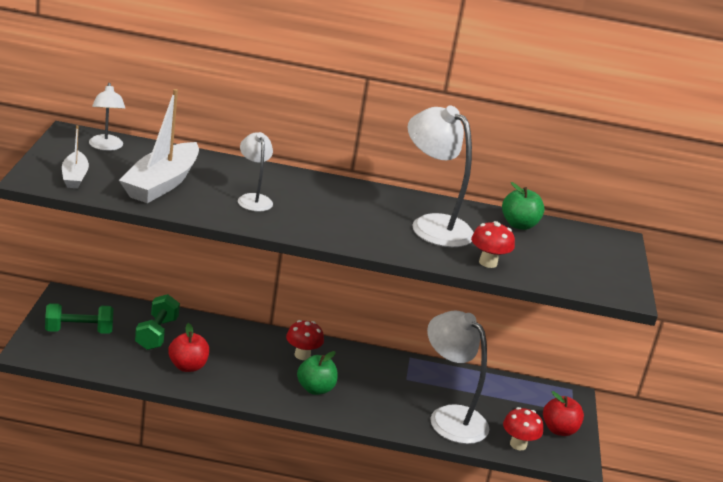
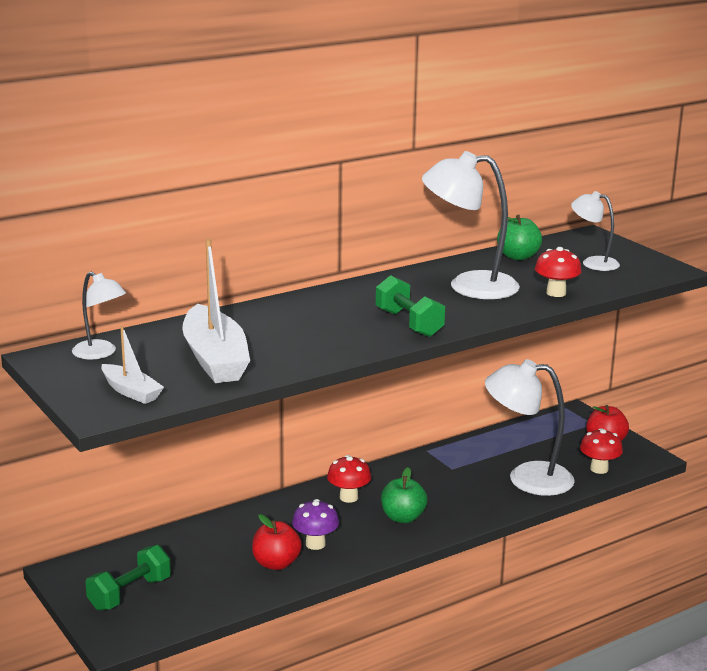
camera: 35 degrees left, 5 degrees down
green dumbbell [135,294,180,350] -> green dumbbell moved to [376,275,445,337]
white lamp [238,132,273,212] -> white lamp moved to [571,191,620,271]
none -> purple mushroom [292,499,339,550]

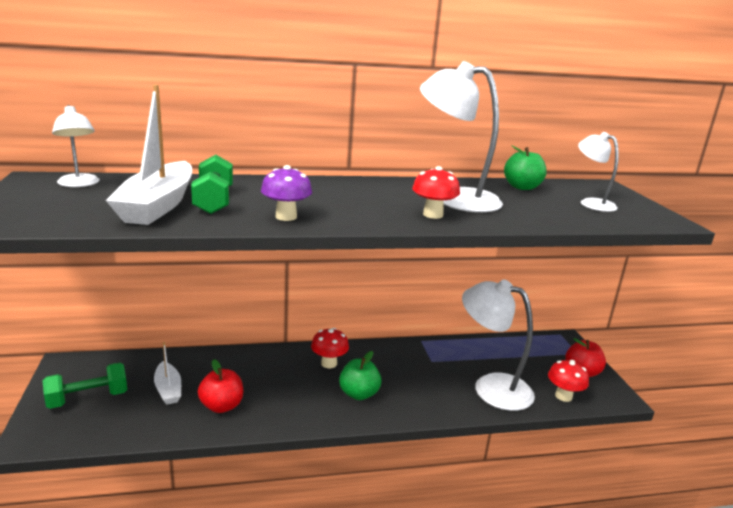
camera: 20 degrees right, 0 degrees up
white boat [101,326,164,404] -> white boat moved to [154,342,181,405]
purple mushroom [292,499,339,550] -> purple mushroom moved to [261,165,312,221]
green dumbbell [376,275,445,337] -> green dumbbell moved to [191,155,233,214]
red mushroom [535,247,582,297] -> red mushroom moved to [412,166,460,219]

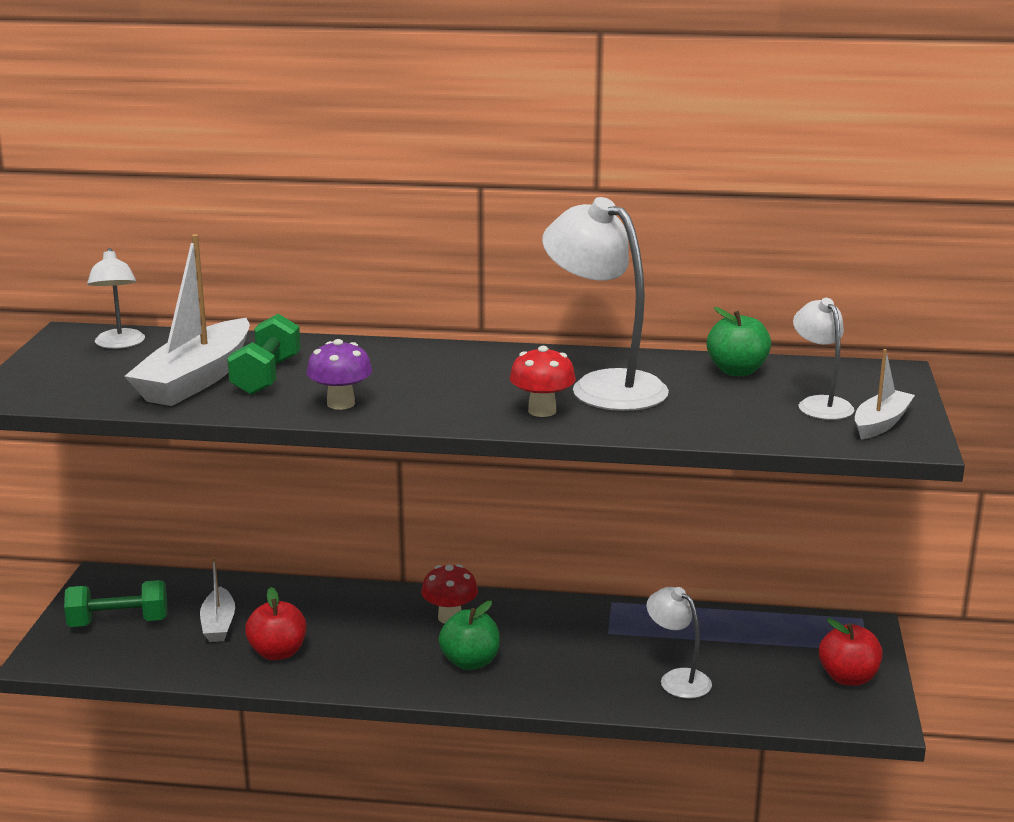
camera: 20 degrees right, 0 degrees up
white lamp [462,279,535,411] -> white lamp [647,587,712,698], size x0.56
red mushroom [548,360,589,402] -> none
none -> white boat [855,349,915,439]

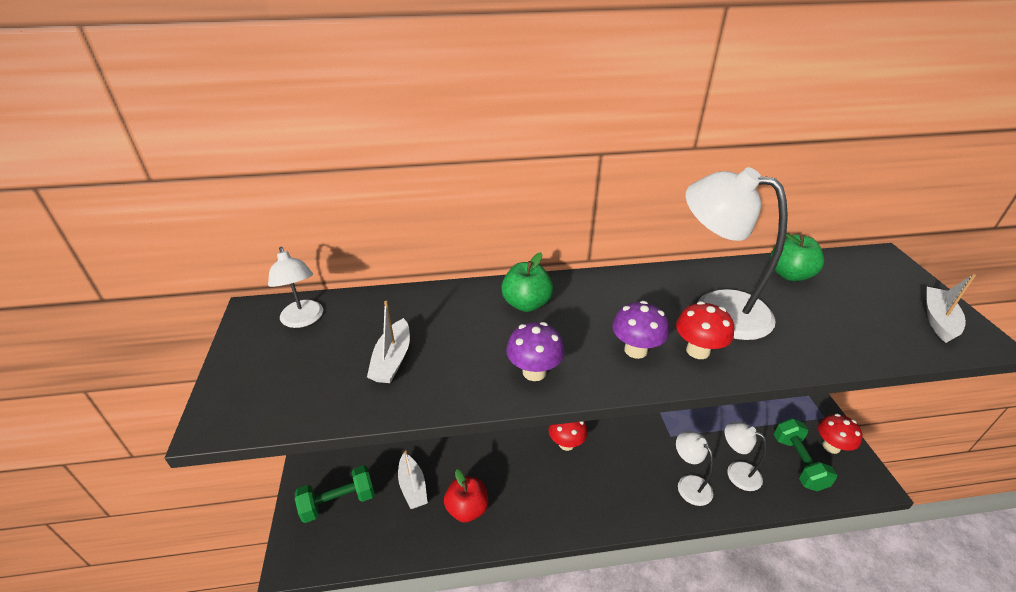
camera: 15 degrees left, 15 degrees up
white boat [124,234,250,406] -> white boat [367,301,410,383], size x0.54
green dumbbell [227,314,301,395] -> green dumbbell moved to [774,418,837,491]
green apple [439,601,500,670] -> green apple moved to [501,252,553,312]
white lamp [793,298,854,420] -> white lamp moved to [676,431,713,506]
red apple [819,618,883,686] -> red mushroom [818,413,863,454]
none -> purple mushroom [612,301,669,359]

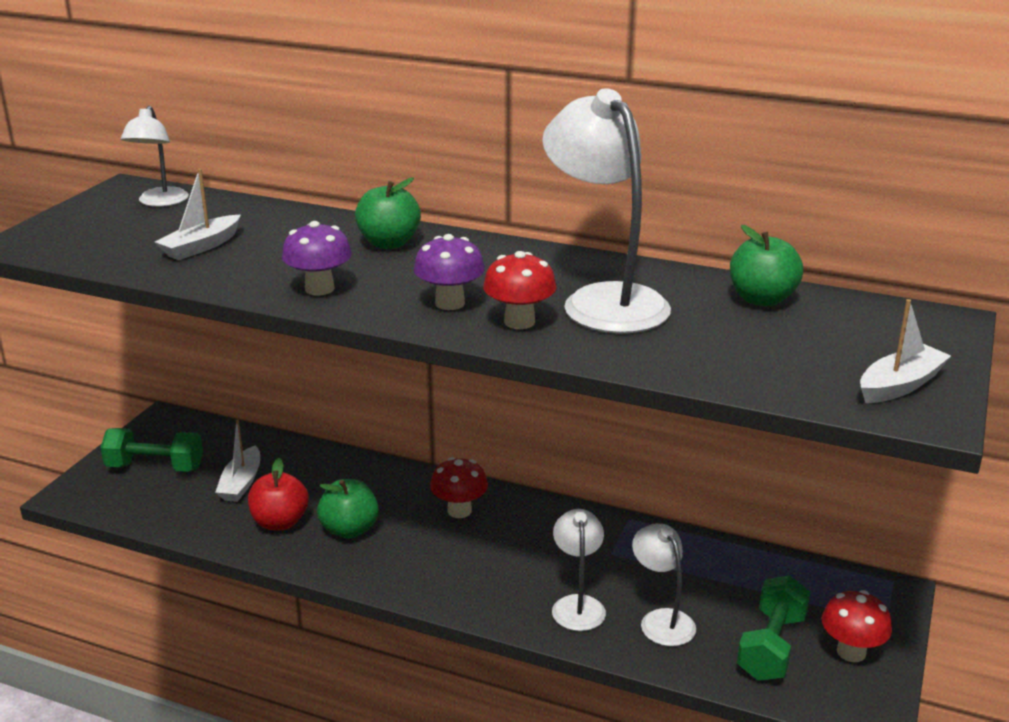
camera: 30 degrees right, 10 degrees down
none -> green apple [317,479,379,538]

